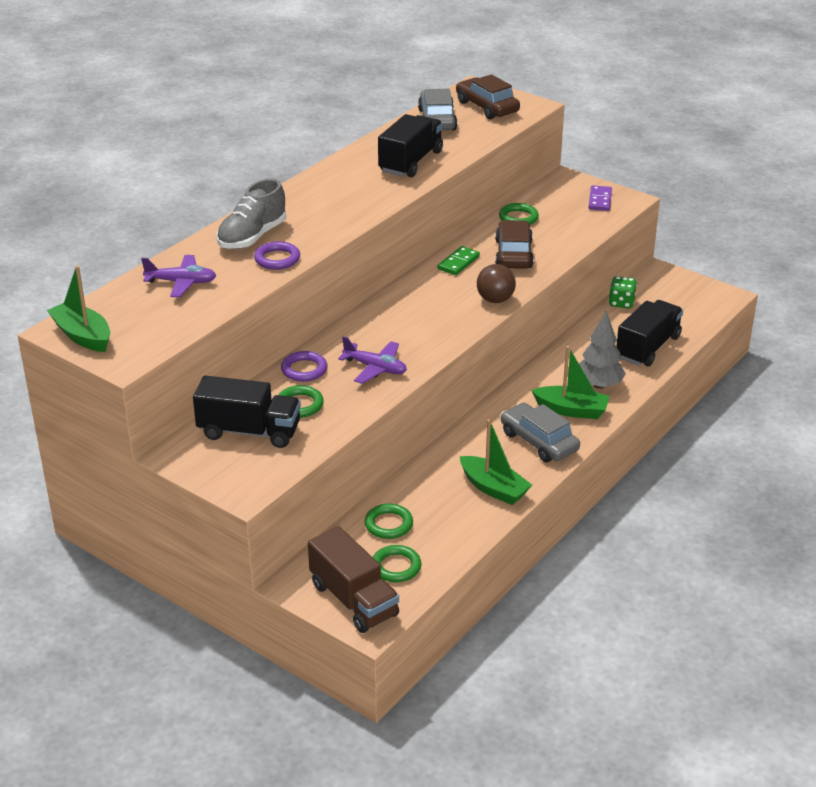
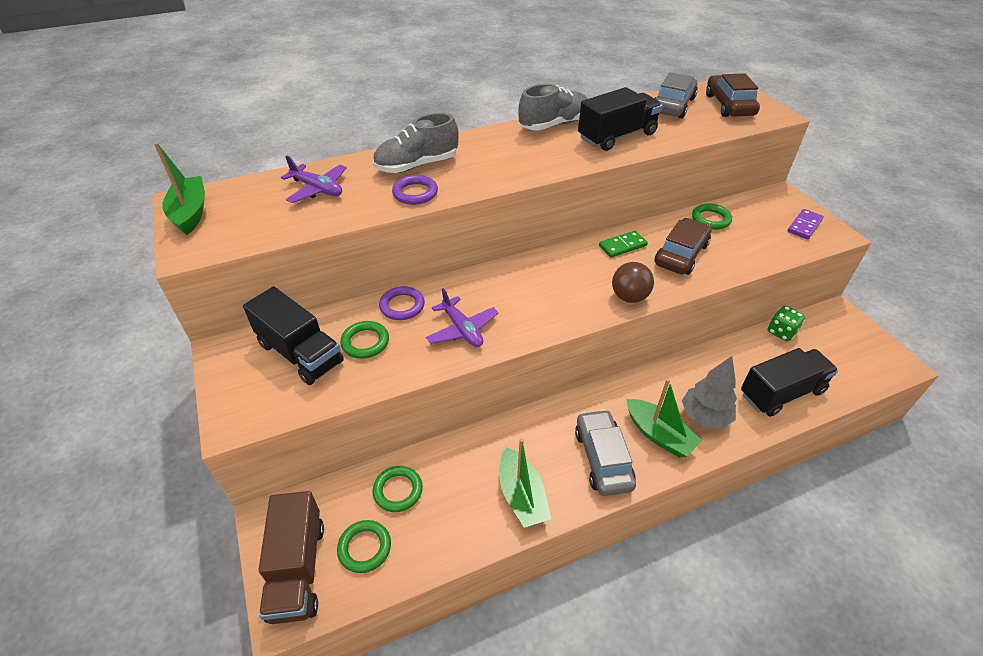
camera: 30 degrees right, 10 degrees up
none -> grey shoe [518,84,587,131]

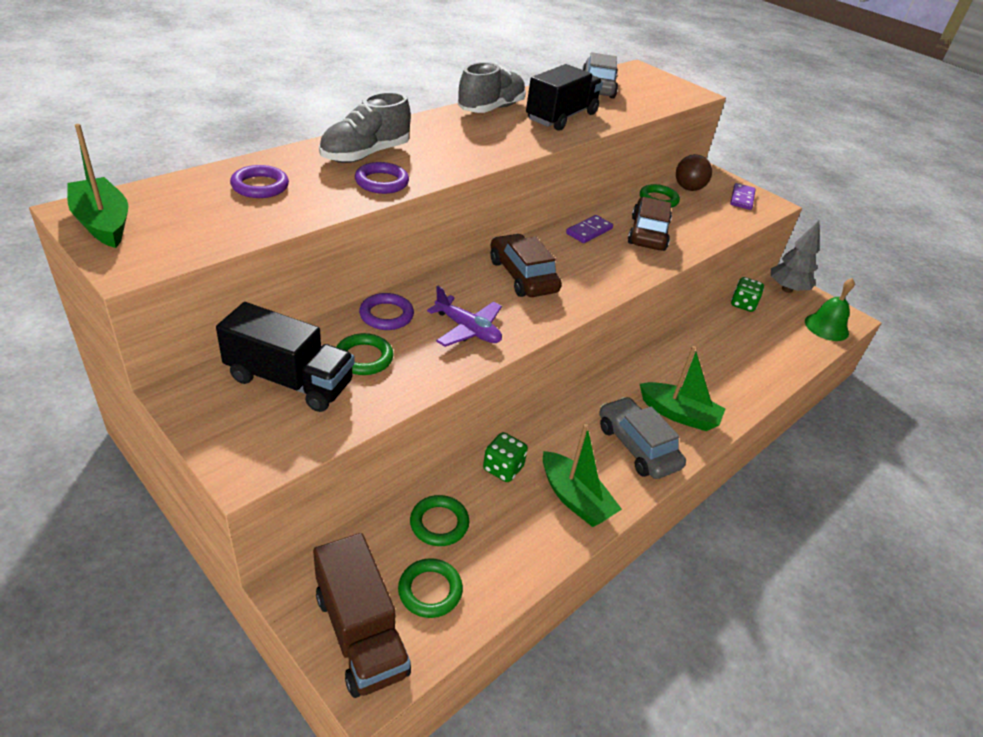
camera: 25 degrees left, 5 degrees down
purple plane [281,155,347,203] -> purple ring [230,165,289,198]
green domino [599,231,648,258] -> purple domino [566,215,613,243]
brown ball [612,262,654,303] -> brown ball moved to [676,154,712,191]
grey tree [682,356,737,429] -> grey tree moved to [771,221,819,293]
brown car [706,73,760,117] -> brown car moved to [491,234,562,297]
black truck [741,348,838,416] -> none
none -> green dice [483,432,528,482]
none -> green bell [805,278,855,341]

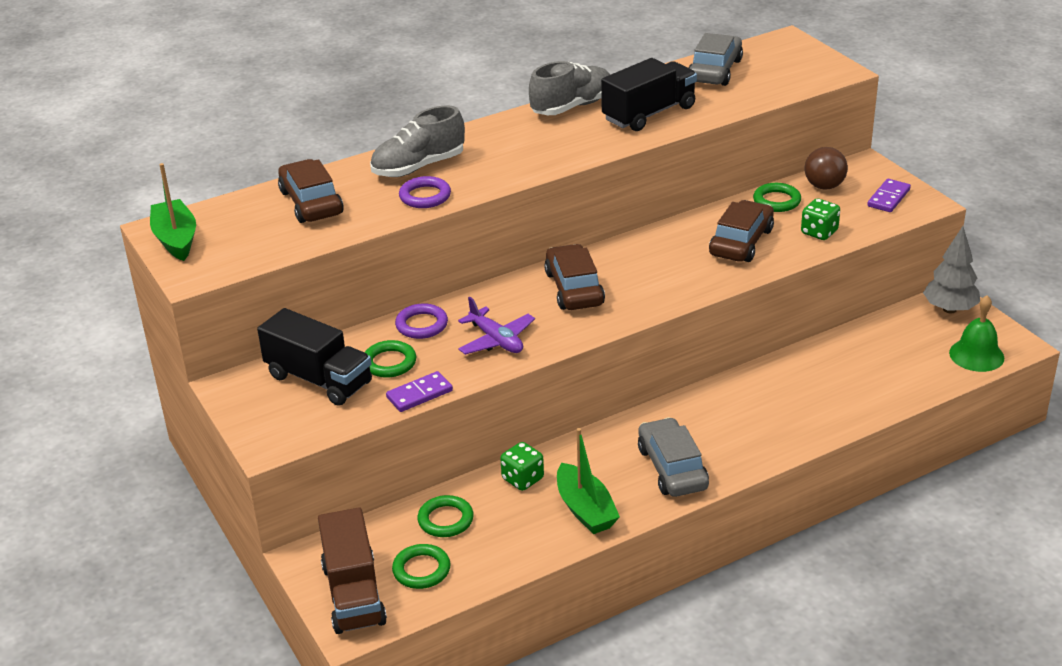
camera: 20 degrees right, 5 degrees down
purple ring [230,165,289,198] -> brown car [278,159,344,223]
purple domino [566,215,613,243] -> purple domino moved to [386,371,453,412]
green boat [640,346,725,431] -> none
green dice [731,277,764,312] -> green dice moved to [801,199,840,240]

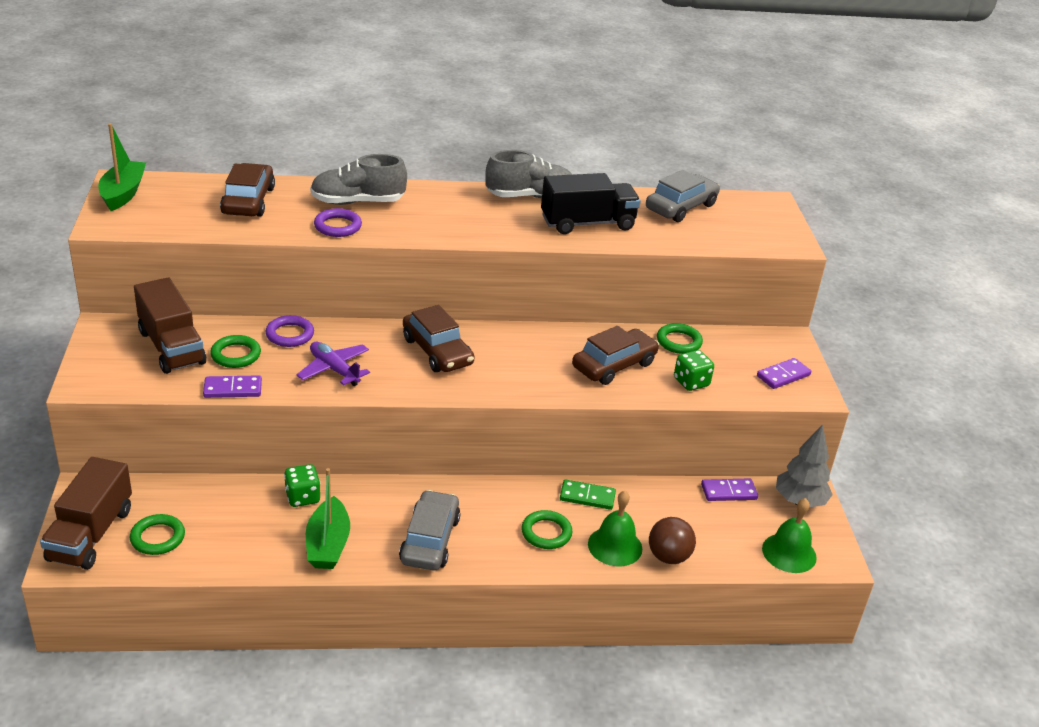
camera: 20 degrees right, 0 degrees up
black truck [257,308,372,406] -> brown truck [134,278,206,374]
green ring [417,495,474,537] -> green ring moved to [521,510,572,549]
purple plane [458,297,535,355] -> purple plane turned 150 degrees clockwise [296,342,370,386]
brown car [544,244,605,310] -> brown car turned 135 degrees clockwise [403,305,475,372]
brown ball [805,147,848,190] -> brown ball moved to [649,517,696,564]
none -> green domino [560,479,616,510]
none -> green bell [588,491,642,566]
none -> purple domino [701,478,758,501]

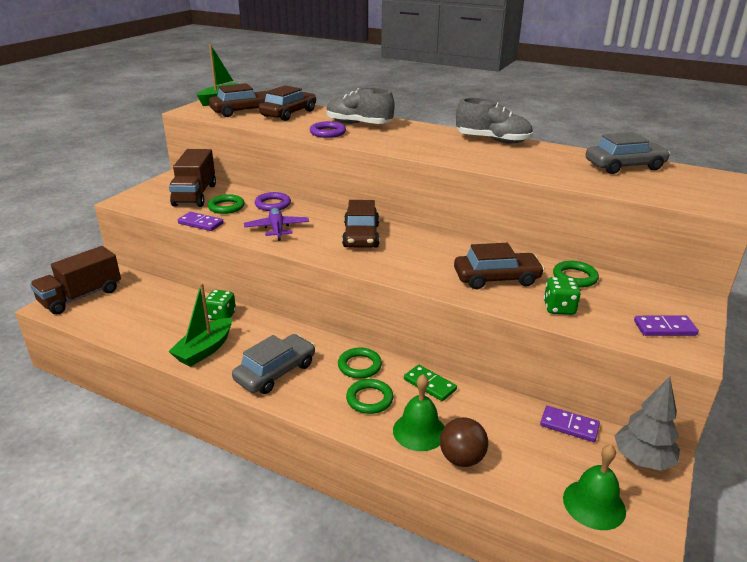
camera: 35 degrees right, 5 degrees down
green ring [130,514,185,555] -> green ring moved to [338,348,382,379]
black truck [541,173,641,234] -> none
none -> brown car [209,83,266,117]

